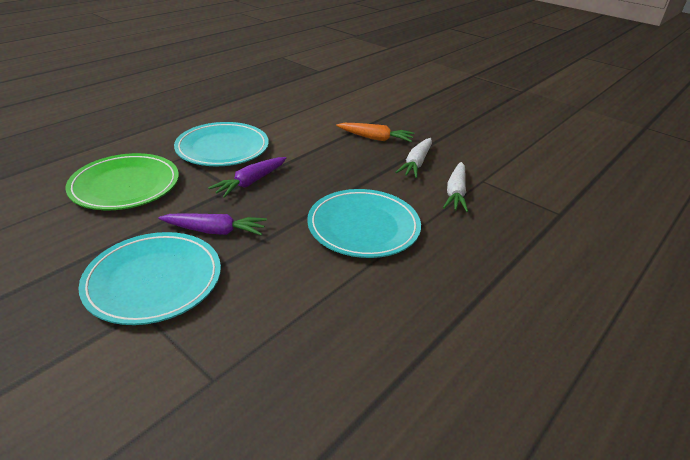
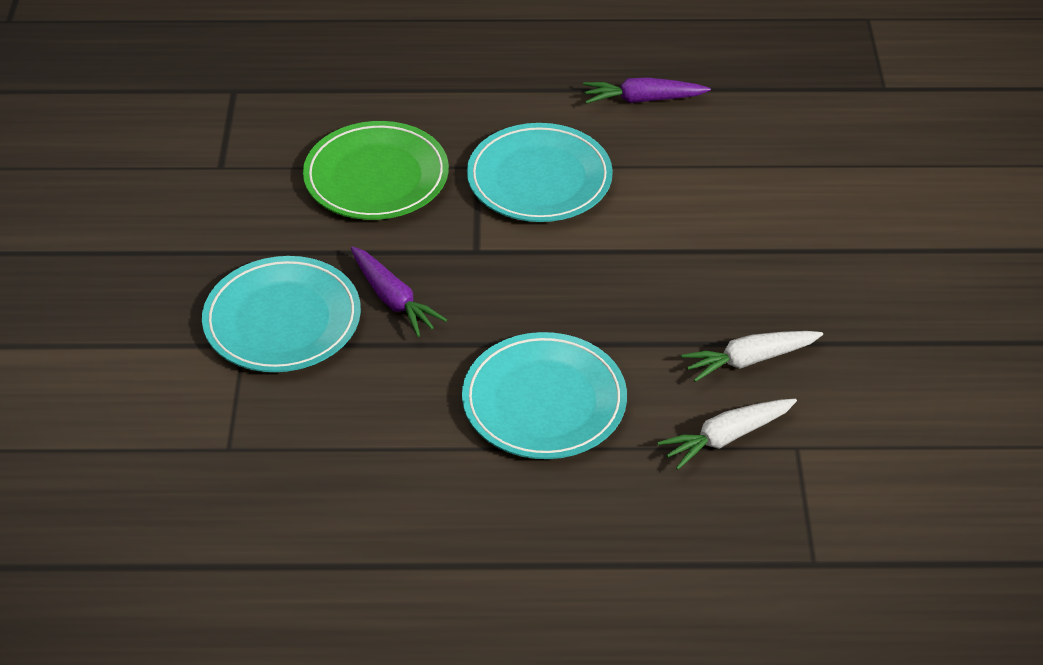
camera: 50 degrees right, 10 degrees up
purple carrot [208,157,286,198] -> purple carrot moved to [583,77,711,104]
orange carrot [336,123,415,142] -> none

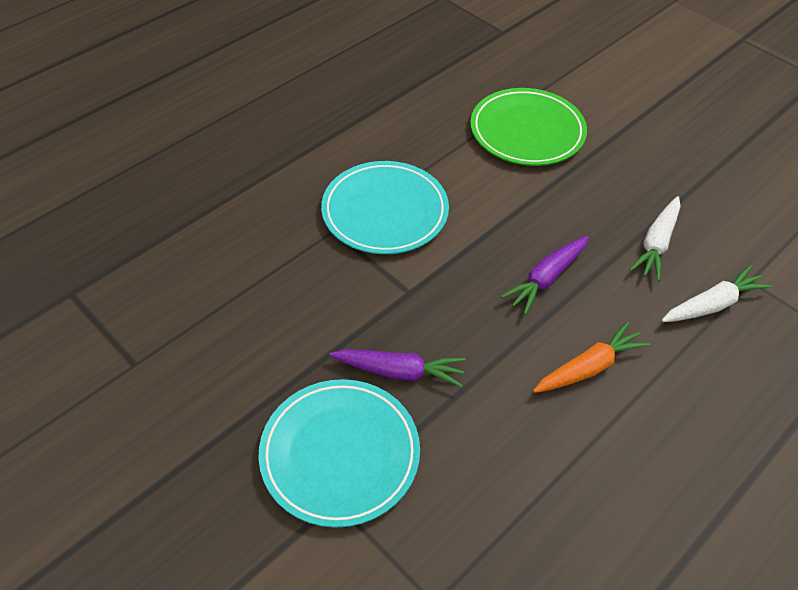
camera: 45 degrees left, 5 degrees up
green plate [303,121,449,220] -> green plate moved to [470,88,587,166]
turquoise plate [462,332,627,459] -> orange carrot [533,322,650,393]
purple carrot [583,77,711,104] -> purple carrot moved to [500,236,589,315]
white carrot [657,399,797,470] -> white carrot turned 135 degrees counterclockwise [662,265,772,322]

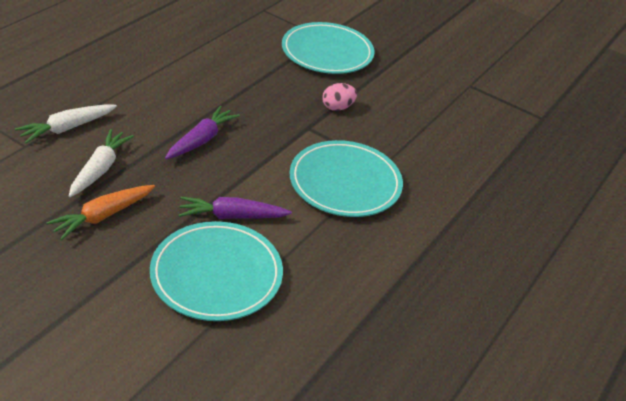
camera: 165 degrees right, 10 degrees down
purple carrot [329,349,466,387] -> purple carrot moved to [179,197,292,219]
green plate [470,88,587,166] -> turquoise plate [150,221,283,321]
orange carrot [533,322,650,393] -> orange carrot moved to [46,185,155,240]
none -> pink egg [322,83,357,111]

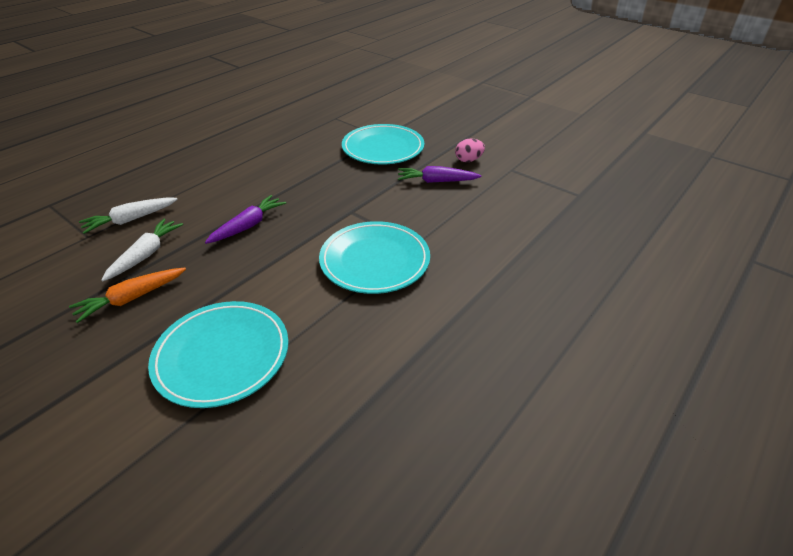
camera: 10 degrees right, 0 degrees up
purple carrot [179,197,292,219] -> purple carrot moved to [398,166,481,183]
pink egg [322,83,357,111] -> pink egg moved to [455,139,485,162]

